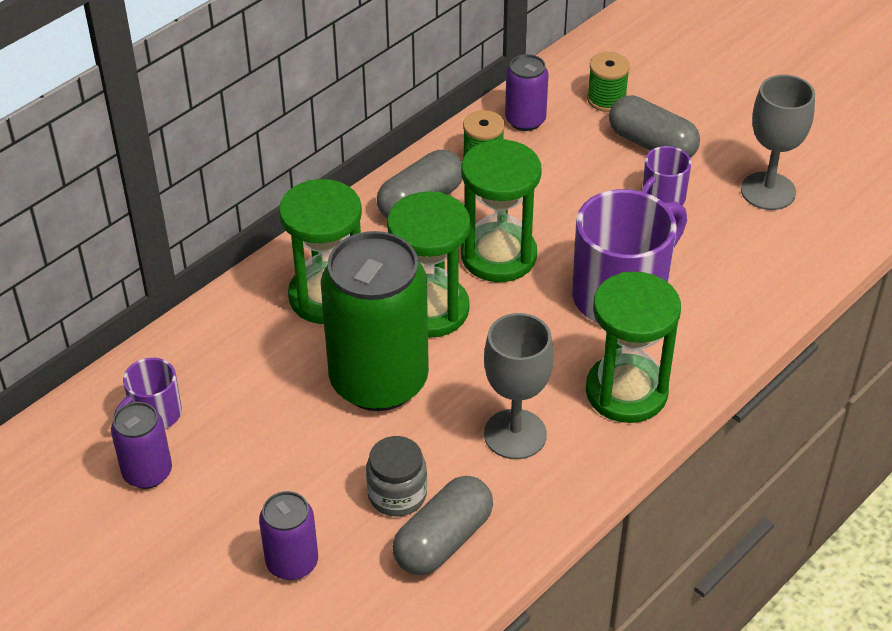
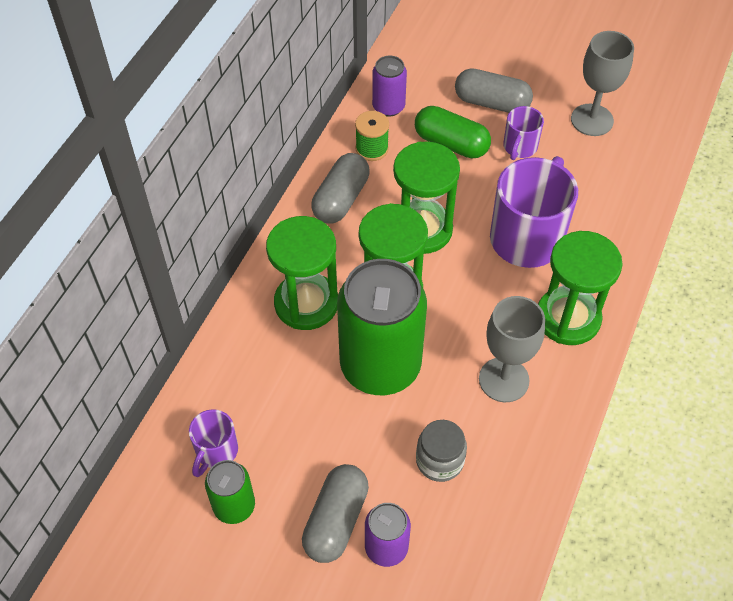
camera: 20 degrees left, 10 degrees up
purple can [111,402,172,489] -> green can [205,460,255,524]
grey capsule [393,476,493,575] -> grey capsule moved to [302,464,369,563]
green spool [587,52,630,112] -> none
none -> green capsule [415,106,491,158]

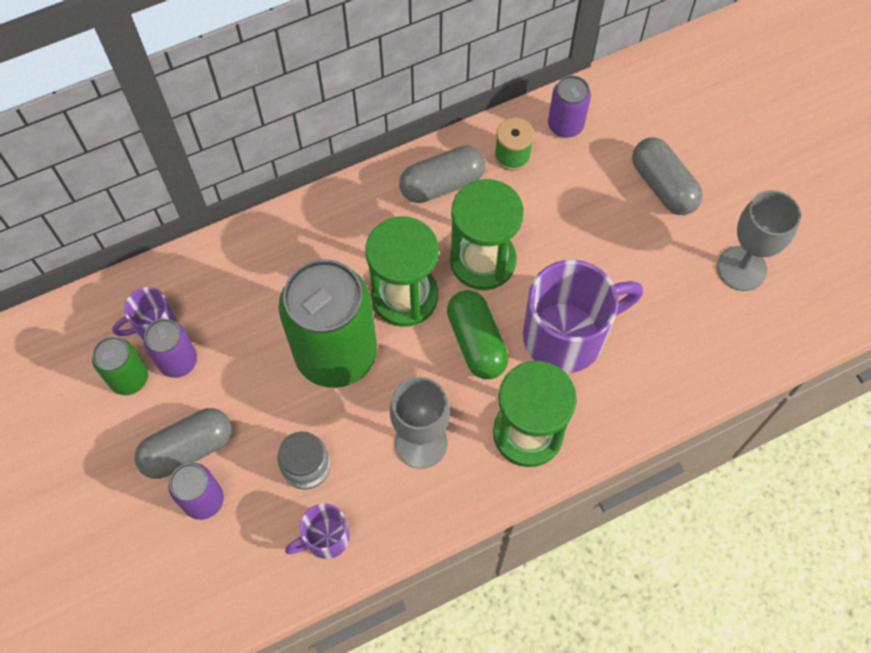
camera: 40 degrees right, 10 degrees up
green hourglass [266,216,338,330] -> none
green capsule [415,106,491,158] -> green capsule moved to [447,290,509,379]
purple mug [503,106,544,160] -> purple mug moved to [285,504,350,559]
none -> purple can [144,319,197,378]

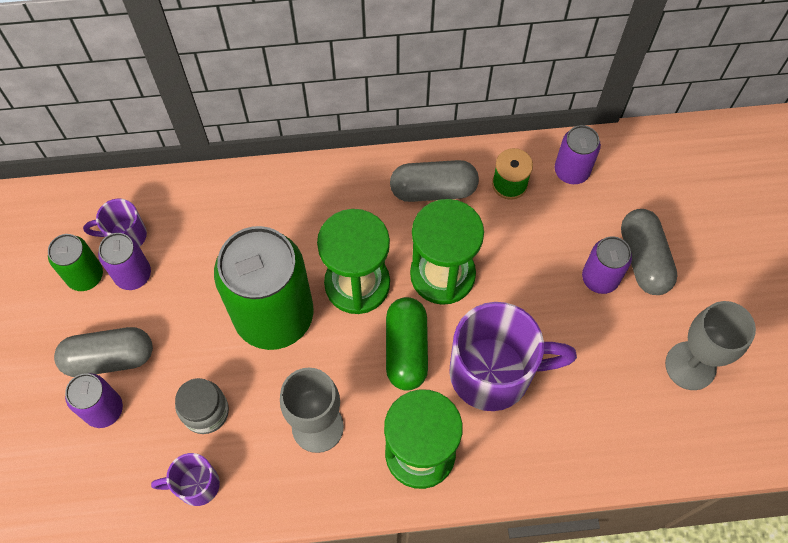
camera: 20 degrees right, 0 degrees up
none -> purple can [582,236,632,294]

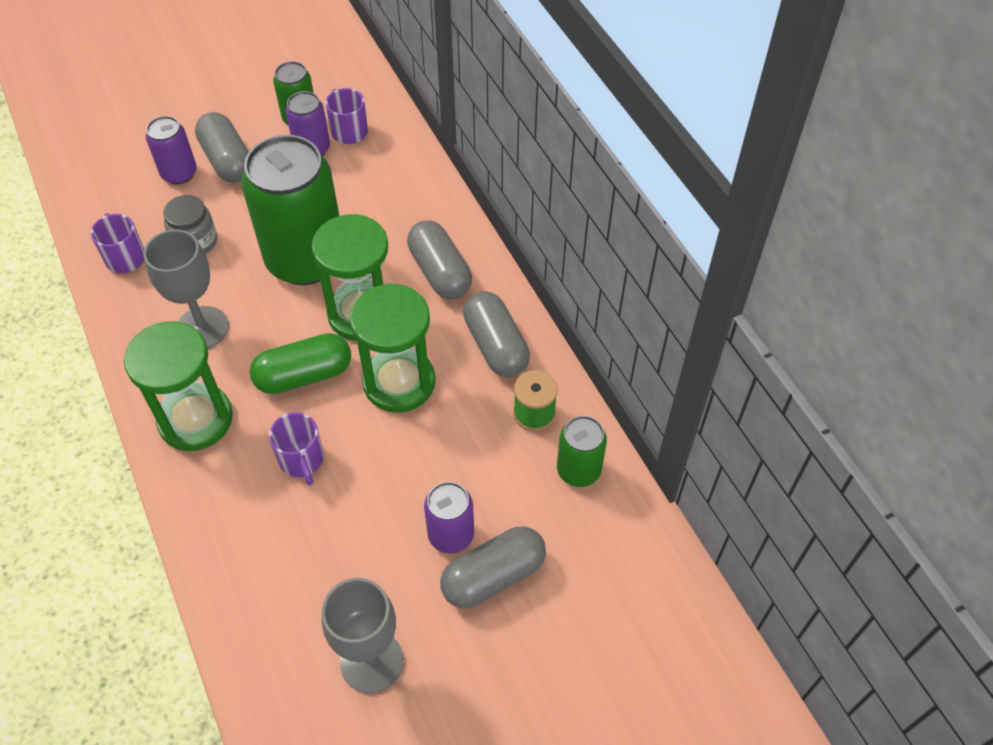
camera: 70 degrees right, 10 degrees down
purple mug [449,302,577,411] -> purple mug [269,412,324,485], size x0.50
purple can [555,125,601,184] -> green can [557,416,607,487]
none -> grey capsule [407,220,472,299]

